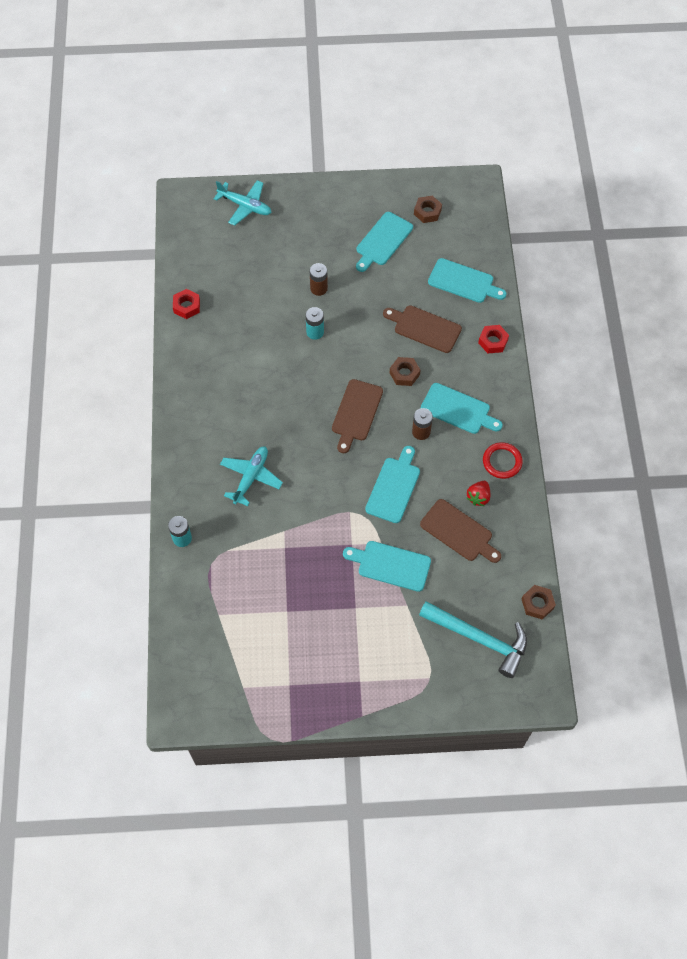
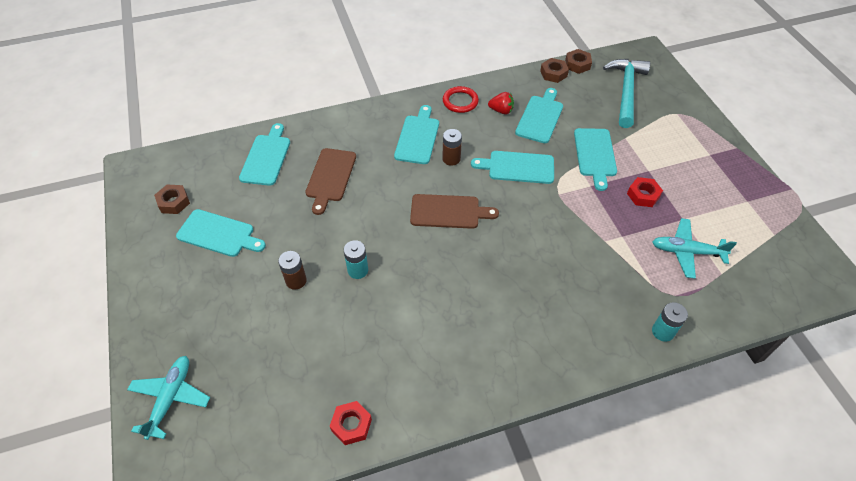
camera: 105 degrees left, 10 degrees down
turquoise plane [220,446,283,506] -> turquoise plane moved to [652,218,737,279]
brown nut [390,357,420,386] -> brown nut moved to [540,58,569,83]
brown cutting board [420,499,501,563] -> turquoise cutting board [515,88,563,143]
red nut [478,325,509,353] -> red nut moved to [627,177,663,207]

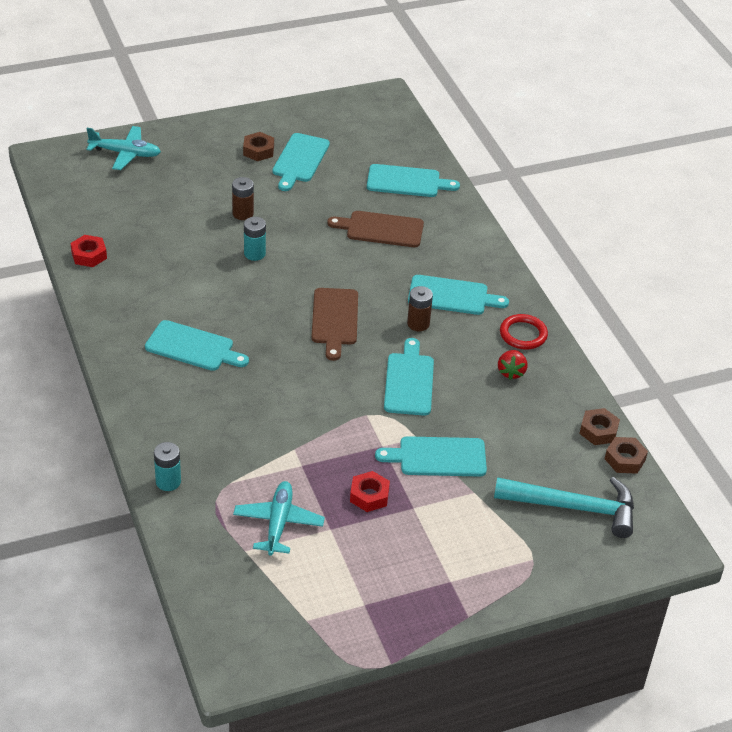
camera: 85 degrees right, 10 degrees down
brown nut [154,185,190,214] -> brown nut moved to [243,132,274,161]
turquoise cutting board [515,88,563,143] -> turquoise cutting board moved to [145,320,249,371]

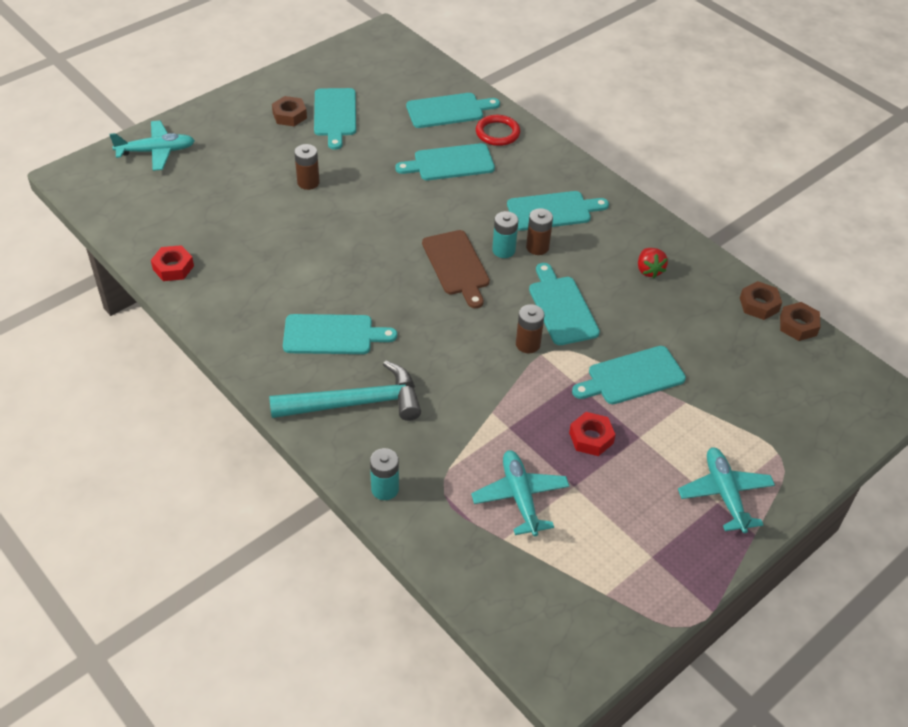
camera: 20 degrees left, 5 degrees up
turquoise battery [244,217,266,261] -> turquoise battery moved to [492,211,518,258]
brown cutting board [327,211,424,247] -> turquoise cutting board [395,143,495,180]
turquoise hammer [494,477,634,538] -> turquoise hammer moved to [269,361,421,421]
red ring [500,314,548,350] -> red ring moved to [476,115,520,146]
none -> brown battery [516,304,545,353]
none -> turquoise plane [678,448,775,533]

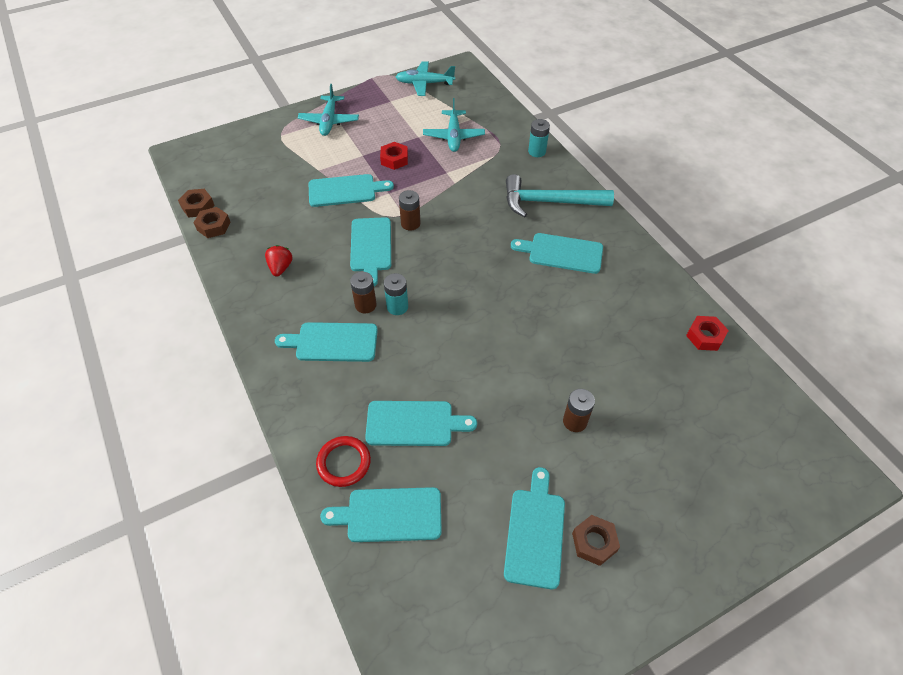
camera: 165 degrees left, 5 degrees up
turquoise plane [109,121,195,171] -> turquoise plane moved to [396,62,455,96]
brown cutting board [422,230,490,308] -> none

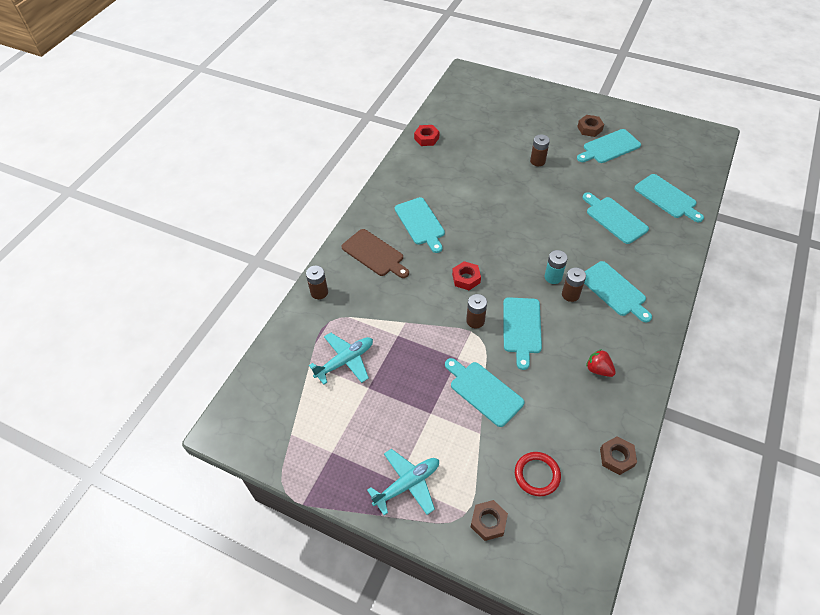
camera: 125 degrees left, 0 degrees up
brown nut [178,189,215,218] -> brown nut moved to [471,500,508,541]
red strawberry [265,245,293,276] -> red strawberry turned 75 degrees clockwise [586,349,616,377]
red ring [316,436,371,487] -> red ring moved to [515,452,561,496]
turquoise cutting board [350,217,391,286] -> turquoise cutting board turned 135 degrees clockwise [503,297,542,370]
red nut [380,142,408,170] -> red nut moved to [452,261,481,290]
turquoise plane [396,62,455,96] -> none
turquoise hammer [506,174,614,217] -> brown cutting board [342,229,409,278]
turquoise battery [528,119,550,157] -> brown battery [306,266,328,299]

